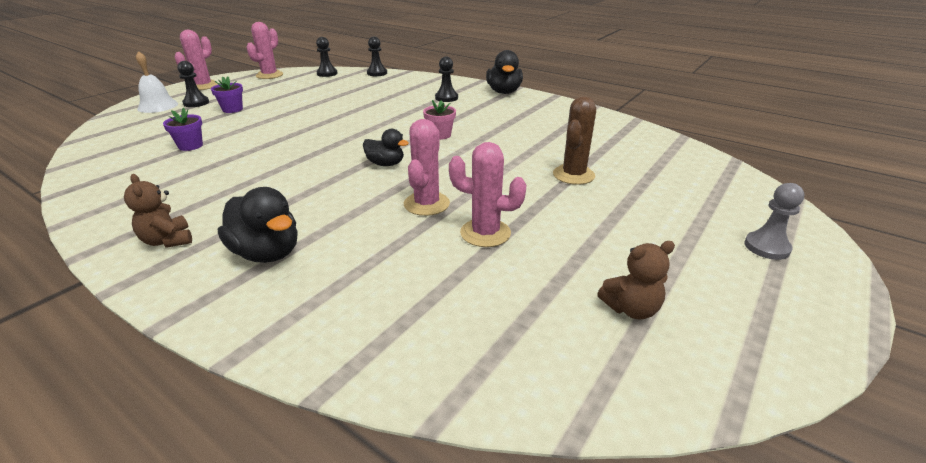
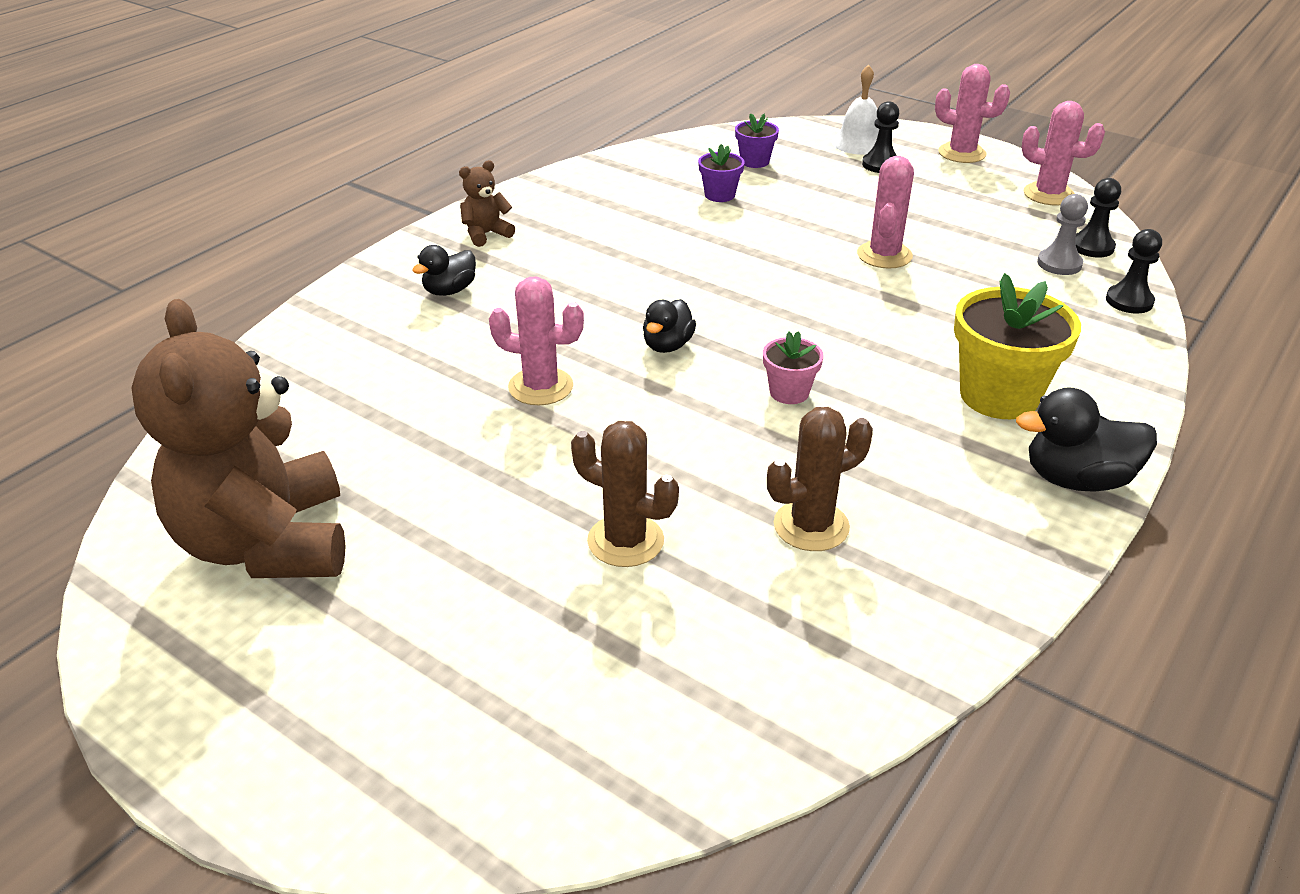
camera: 90 degrees right, 5 degrees up
purple flower pot [211,76,243,113] -> purple flower pot moved to [735,114,779,168]
black duck [218,187,298,263] -> black duck [412,245,476,296], size x0.65
black pawn [435,57,458,102] -> yellow flower pot [954,273,1081,419]
pink cactus [449,142,527,247] -> pink cactus moved to [857,156,914,269]
brown teddy bear [597,241,675,320] -> brown teddy bear [132,299,346,578], size x2.45
grey pawn [744,183,804,260] -> grey pawn moved to [1037,194,1088,275]
none -> brown cactus [767,407,873,551]

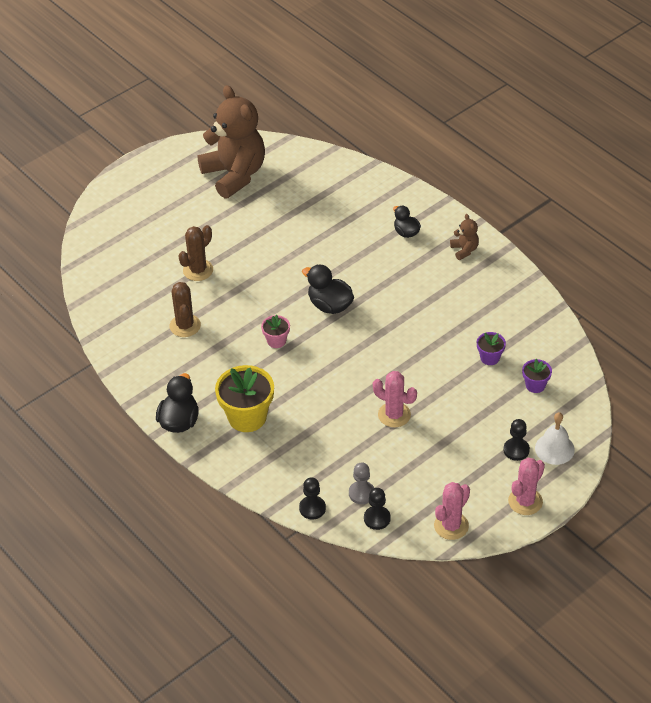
camera: 105 degrees right, 10 degrees up
brown teddy bear [132,299,346,578] -> brown teddy bear turned 60 degrees clockwise [198,85,265,199]
pink cactus [489,276,584,405] -> none
black duck [643,299,696,353] -> black duck [302,265,354,314], size x1.55

